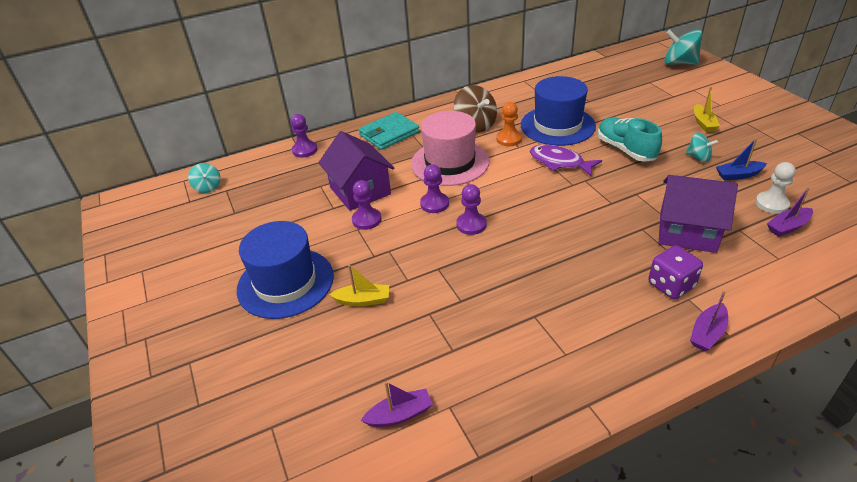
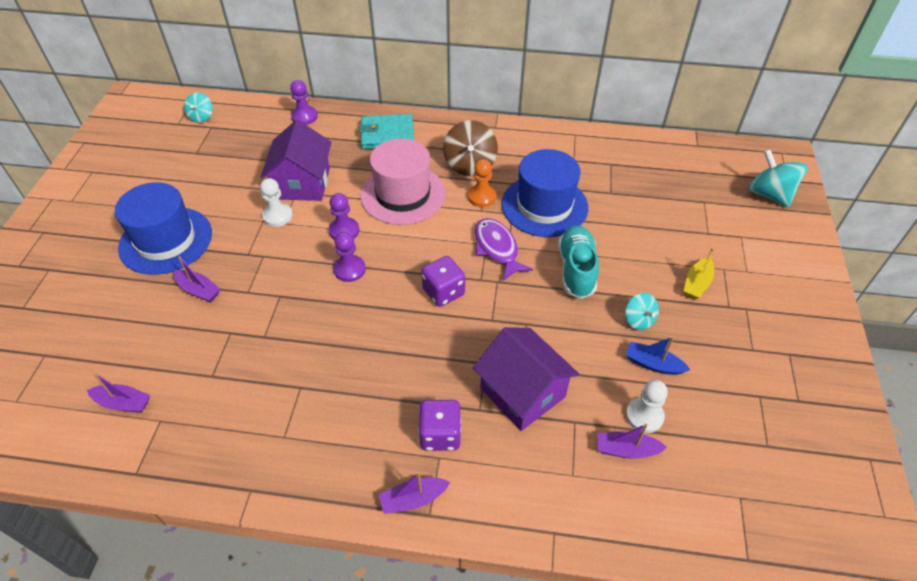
camera: 30 degrees right, 10 degrees up
yellow boat [329,265,389,306] -> purple boat [173,256,220,302]
purple pawn [352,180,381,230] -> white pawn [260,178,293,227]
none -> purple dice [421,256,465,307]

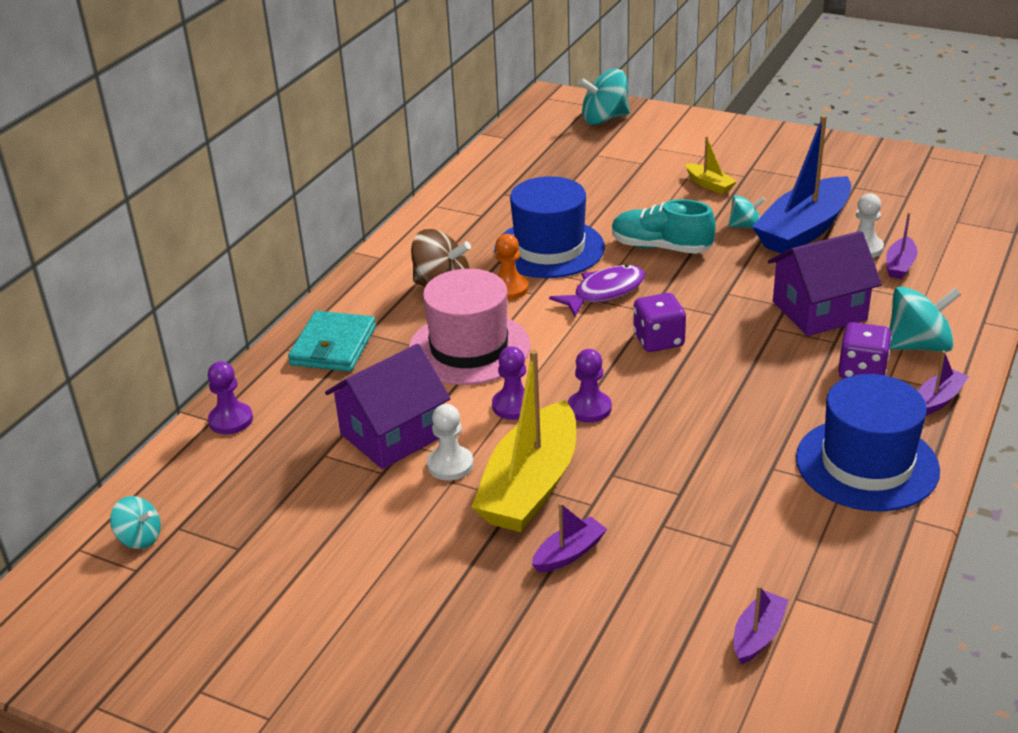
camera: 70 degrees left, 15 degrees down
blue hat [115,182,212,275] -> blue hat moved to [796,374,940,512]
purple house [261,120,331,201] -> purple house turned 60 degrees counterclockwise [325,344,451,469]
purple boat [379,471,450,514] -> purple boat turned 135 degrees counterclockwise [918,350,969,415]
purple fish [475,218,533,281] -> purple fish turned 150 degrees clockwise [549,265,645,317]
blue boat [626,336,690,375] -> blue boat [752,115,851,253], size x2.21
none -> yellow boat [472,350,576,532]
none -> turquoise spinning top [889,286,962,352]

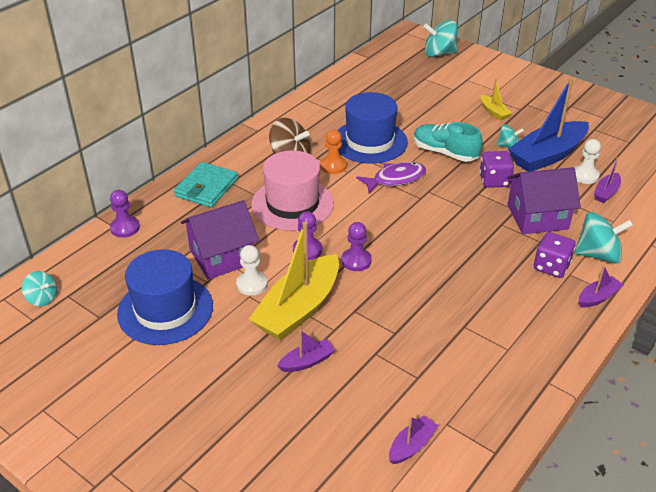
camera: 10 degrees right, 5 degrees up
purple dice [633,293,686,352] -> purple dice moved to [479,151,514,188]
blue hat [796,374,940,512] -> blue hat moved to [117,249,213,345]

